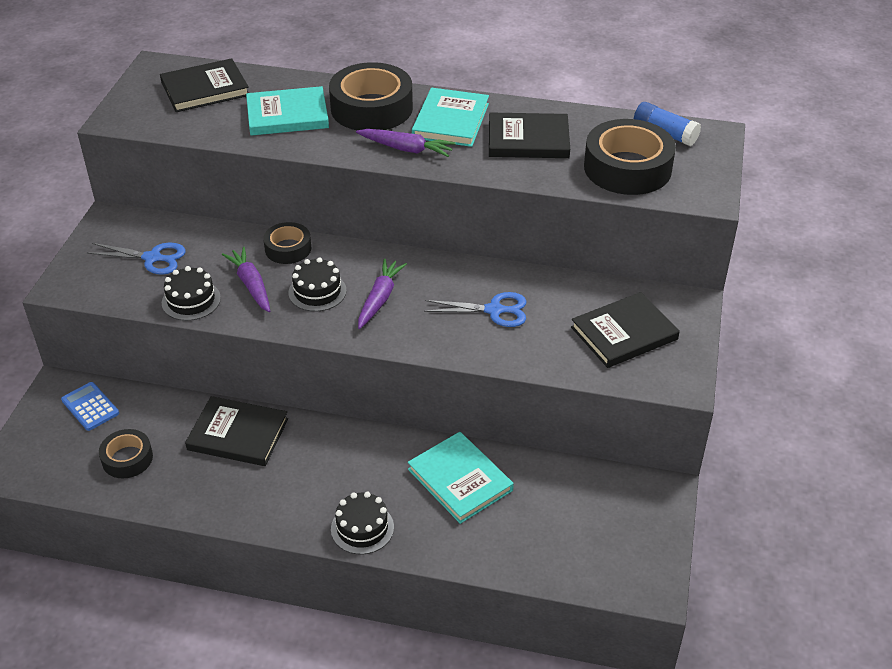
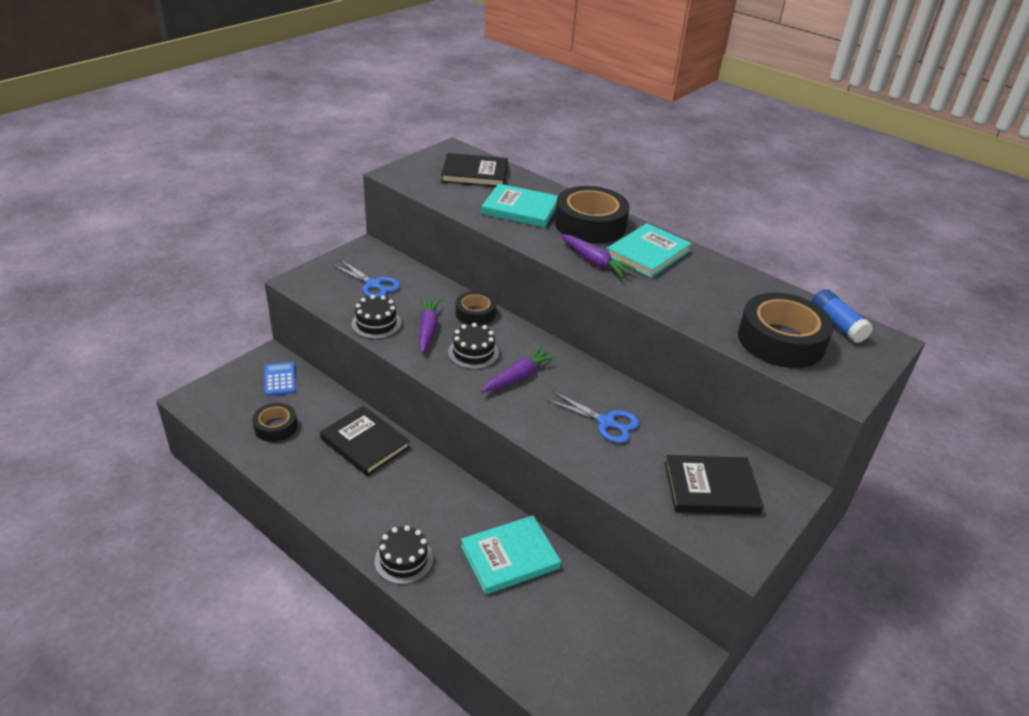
camera: 25 degrees right, 5 degrees down
turquoise book [408,432,514,524] -> turquoise book turned 75 degrees clockwise [461,516,561,595]
black book [489,112,570,158] -> none

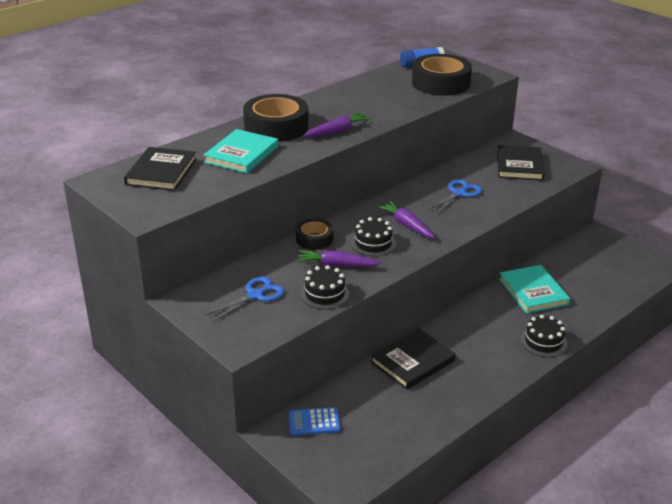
camera: 80 degrees left, 5 degrees down
black tape [252,403,297,442] -> none
turquoise book [606,223,692,278] -> none

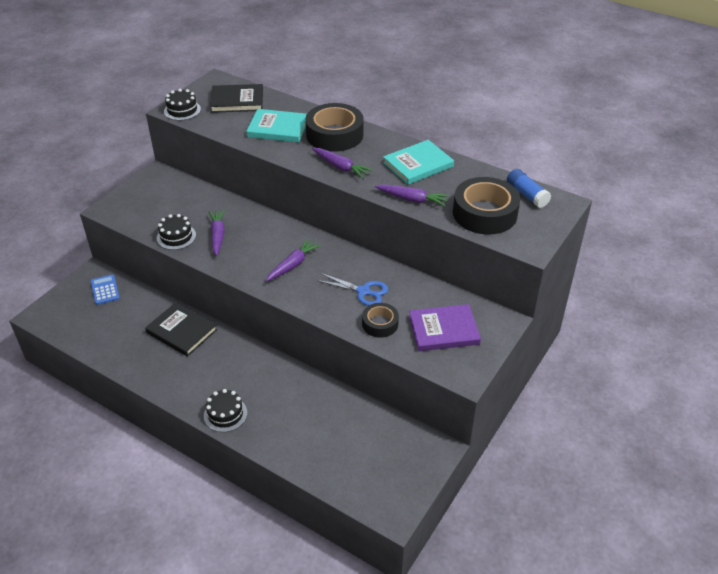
camera: 75 degrees right, 10 degrees up
blue scissors [204,277,284,322] -> none
black tape [296,219,333,250] -> black tape moved to [362,303,399,338]
black cake [351,217,396,256] -> black cake moved to [164,89,201,121]
black book [497,145,545,181] -> purple book [409,304,481,351]
turquoise book [499,265,570,314] -> turquoise book moved to [383,140,454,185]
none -> purple carrot [375,184,449,206]

